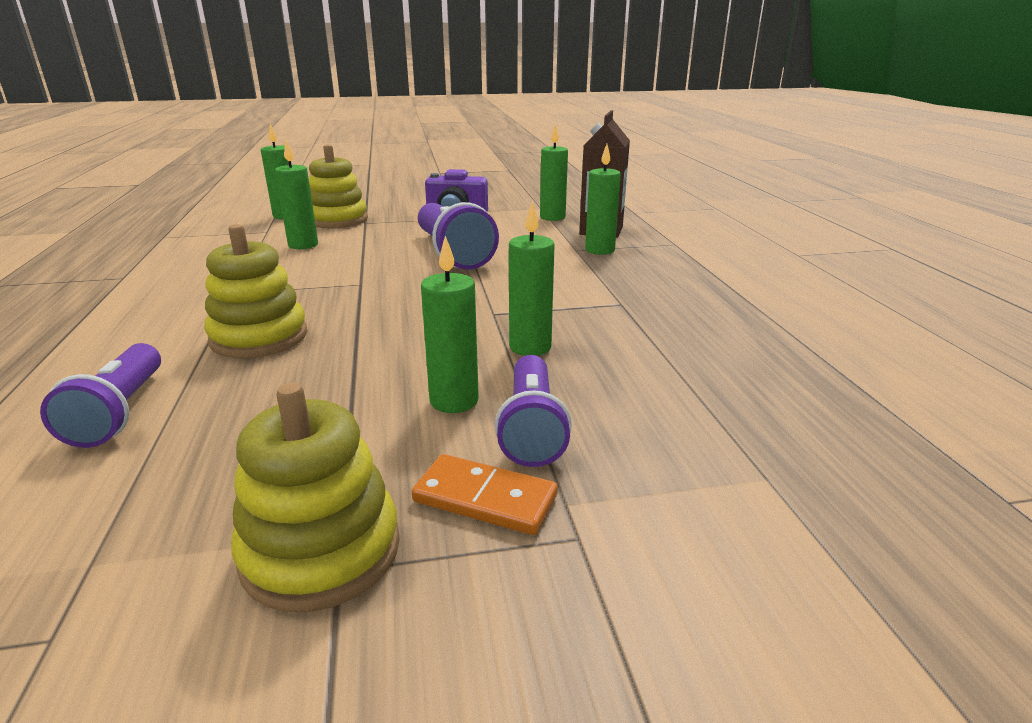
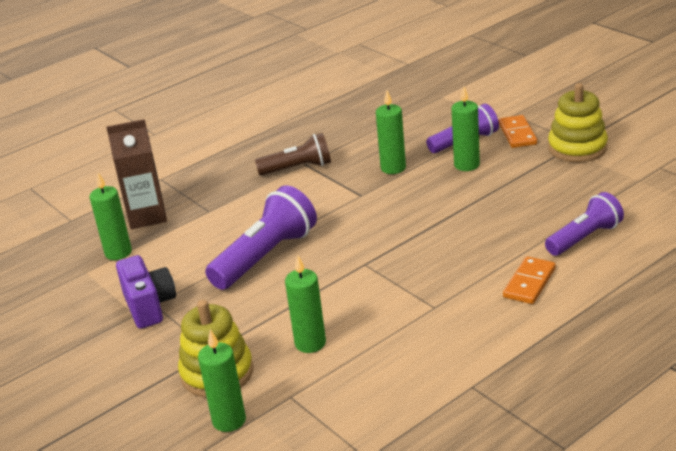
camera: 115 degrees left, 5 degrees up
yellow stacking toy [204,224,307,358] -> none
green candle [585,144,621,255] -> none
none -> brown flashlight [255,133,331,176]
none -> orange domino [503,256,556,304]

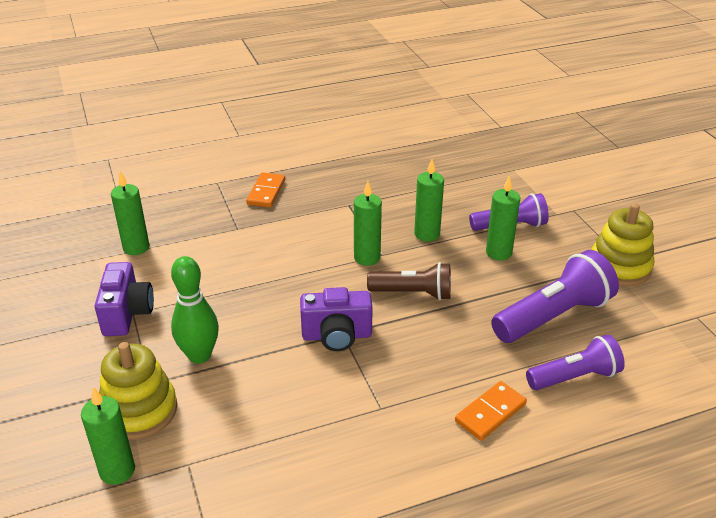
camera: 15 degrees right, 5 degrees up
brown carton [106,119,167,229] -> none
purple flashlight [205,185,317,290] -> purple flashlight moved to [491,250,619,343]
brown flashlight [255,133,331,176] -> brown flashlight moved to [367,262,451,300]
green candle [285,255,326,353] -> green candle moved to [354,181,382,266]
orange domino [499,115,537,148] -> orange domino moved to [246,172,285,207]
none -> green bowling pin [171,256,219,364]
none -> purple camera [300,287,373,351]

